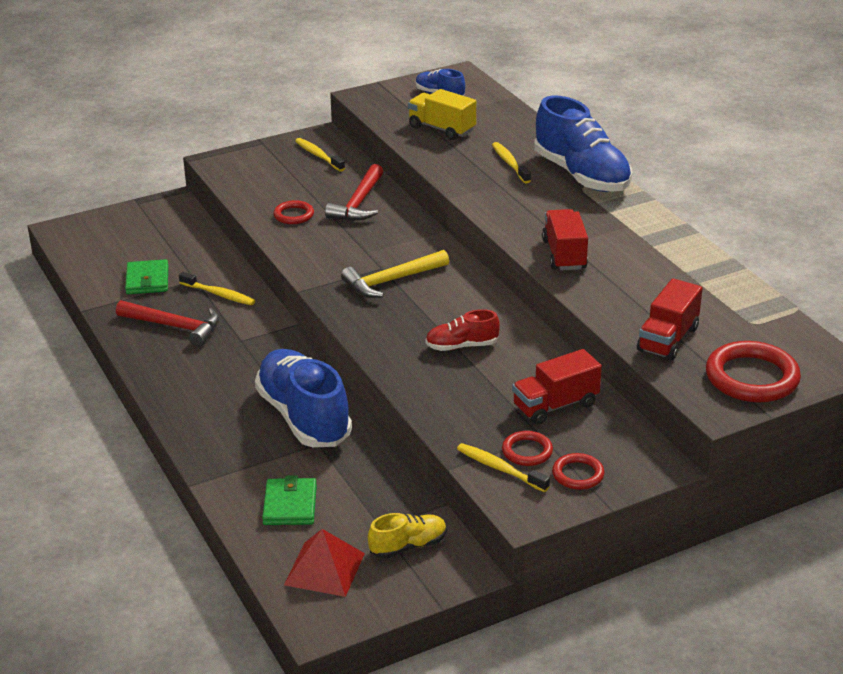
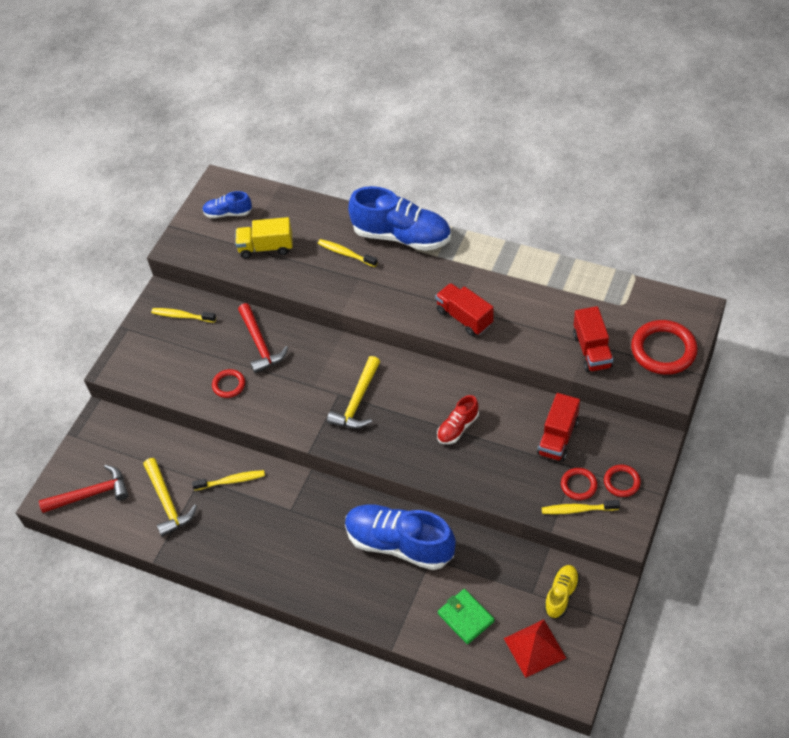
camera: 35 degrees left, 20 degrees up
red hammer [116,300,219,346] -> red hammer moved to [39,465,128,513]
green wallet [125,259,168,294] -> yellow hammer [143,458,197,537]

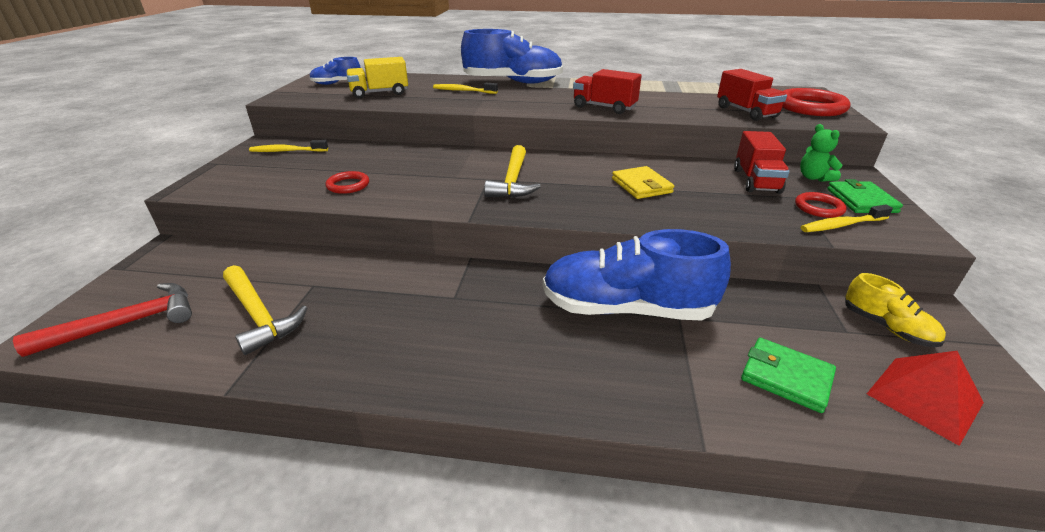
camera: 20 degrees left, 20 degrees down
yellow toothbrush [192,470,265,491] -> none
red hammer [238,303,288,373] -> none
red shoe [437,395,479,444] -> yellow wallet [612,166,674,199]
yellow shoe [544,565,580,619] -> yellow shoe turned 135 degrees clockwise [845,273,946,347]
red ring [604,465,641,497] -> green wallet [827,179,903,213]
none -> green teddy bear [800,124,842,182]

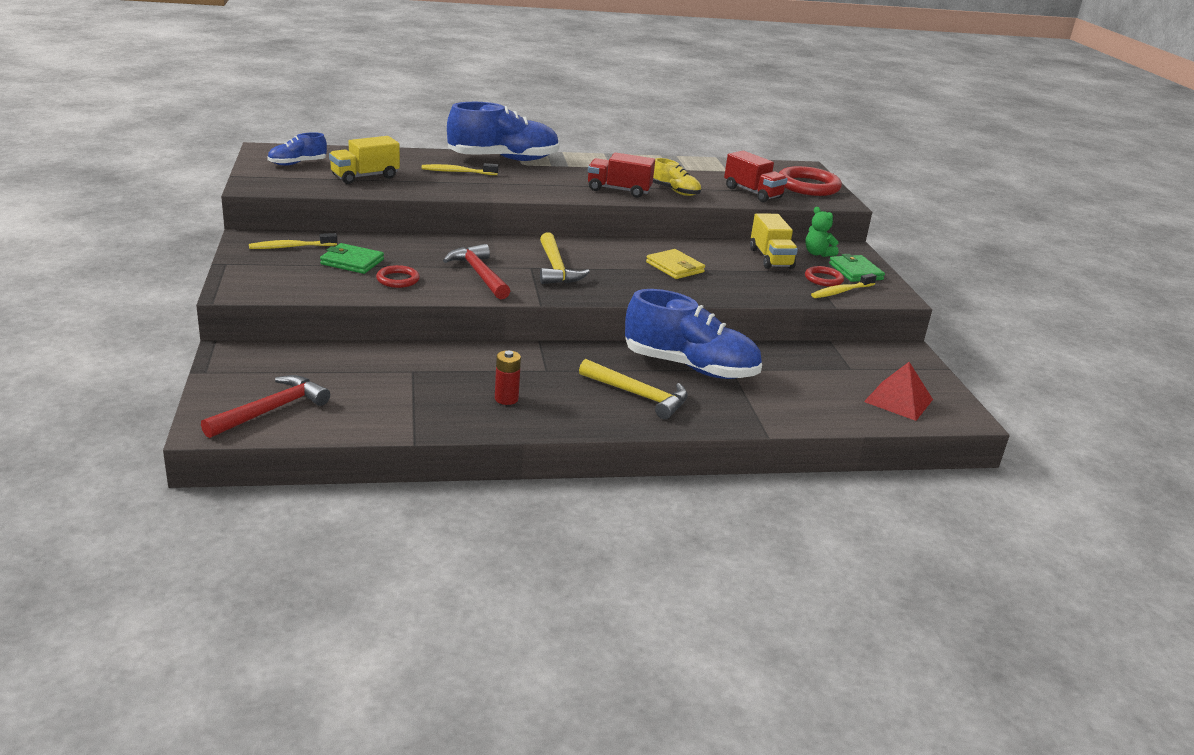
camera: 20 degrees left, 5 degrees down
yellow hammer [223,265,307,355] -> yellow hammer moved to [579,359,688,419]
blue shoe [543,229,731,320] -> blue shoe turned 150 degrees counterclockwise [625,289,762,379]
red truck [734,131,790,194] -> yellow truck [750,213,798,269]
green wallet [741,338,836,413] -> green wallet moved to [320,243,384,274]
yellow shoe [845,273,946,347] -> yellow shoe moved to [653,158,701,196]
none -> red hammer [443,244,510,299]
none -> red battery [495,350,521,405]

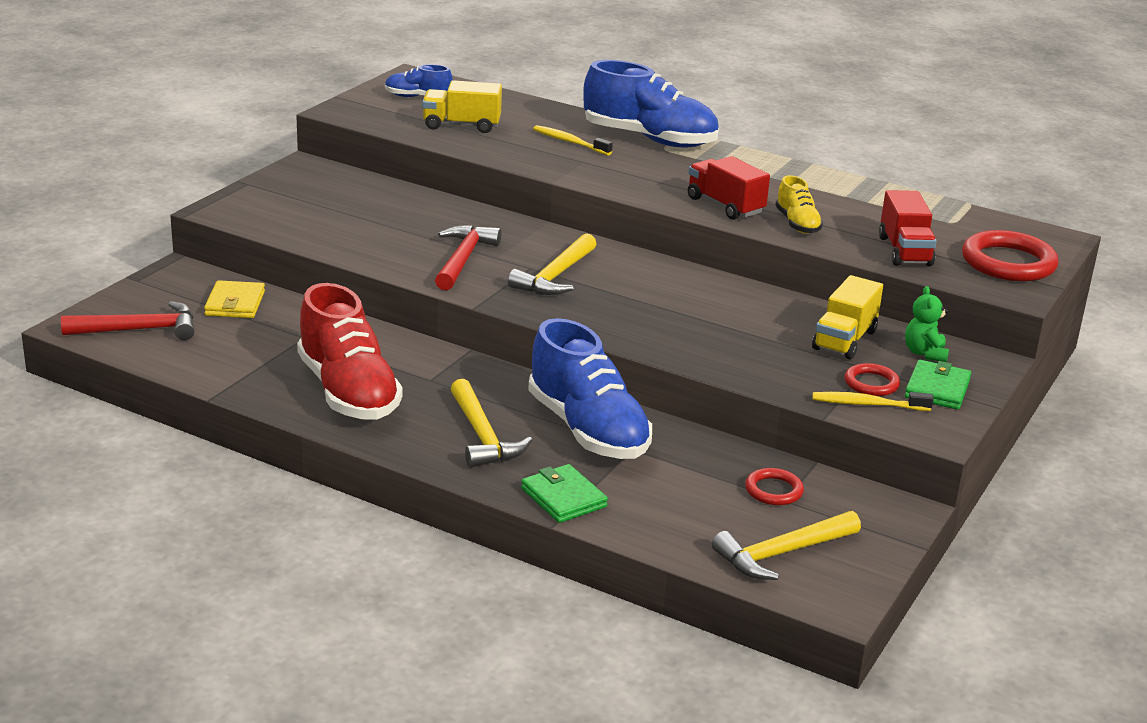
camera: 40 degrees right, 0 degrees up
yellow toothbrush [249,233,337,249] -> none
green wallet [320,243,384,274] -> green wallet moved to [521,464,608,523]
red ring [376,265,420,288] -> red ring moved to [745,468,804,505]
red battery [495,350,521,405] -> red shoe [297,283,403,420]
yellow wallet [646,249,705,279] -> yellow wallet moved to [204,280,265,318]
red pyramid [864,362,933,421] -> yellow hammer [712,511,861,580]

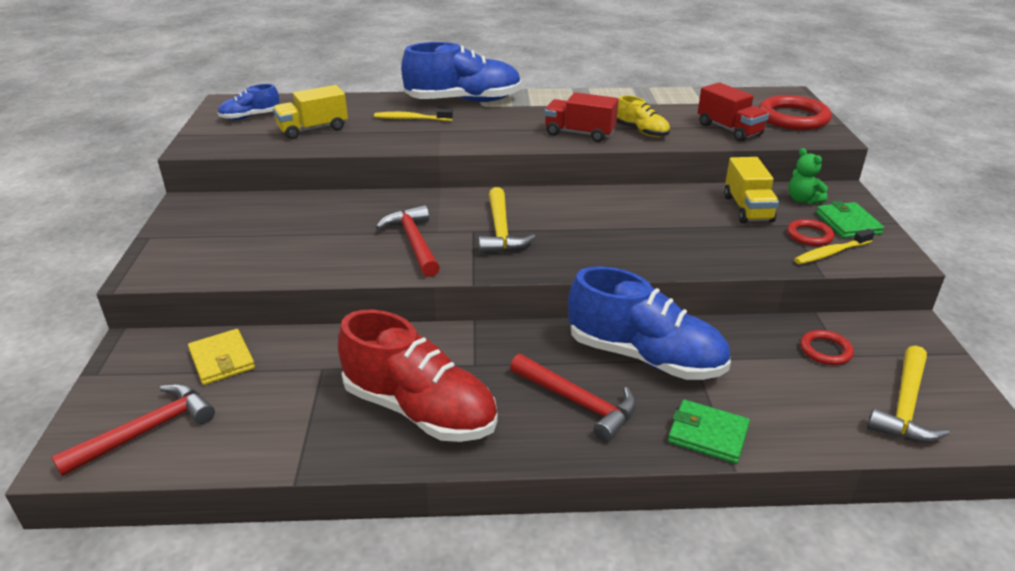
camera: 30 degrees left, 5 degrees up
yellow hammer [451,379,532,468] -> red hammer [510,354,636,442]

